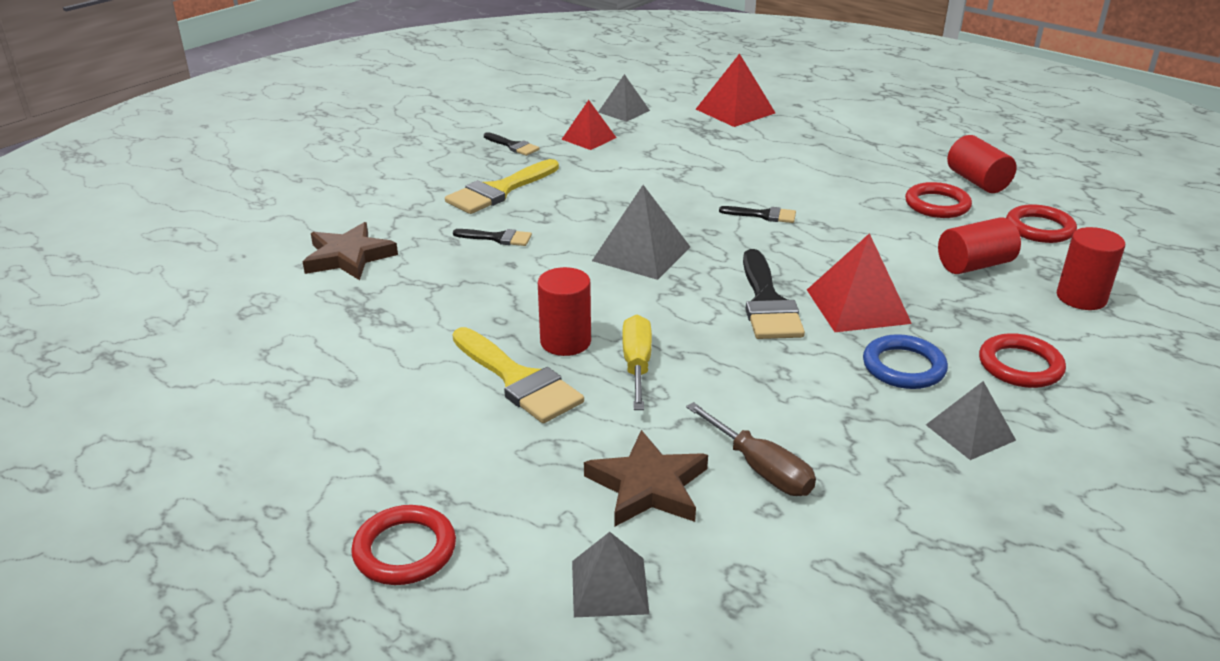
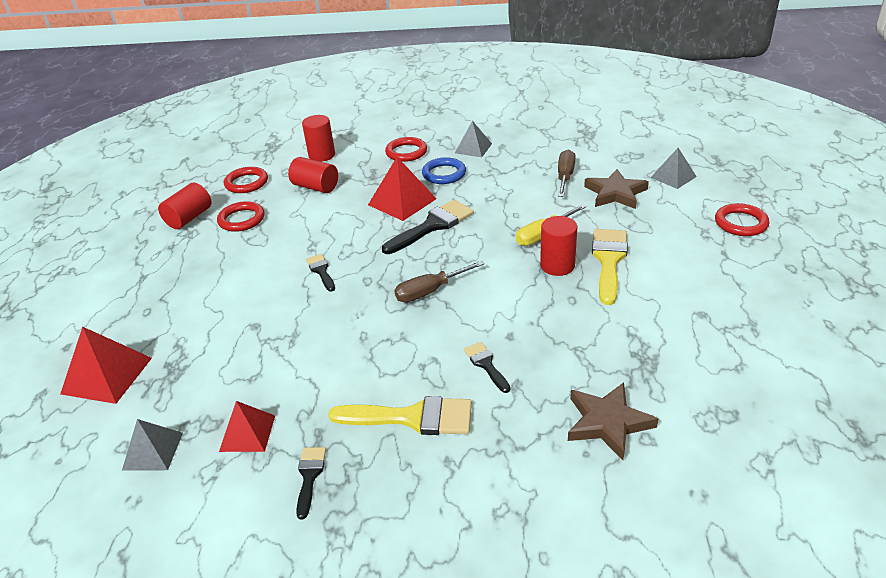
camera: 125 degrees left, 5 degrees up
grey pyramid [592,185,690,280] -> brown screwdriver [394,261,484,302]

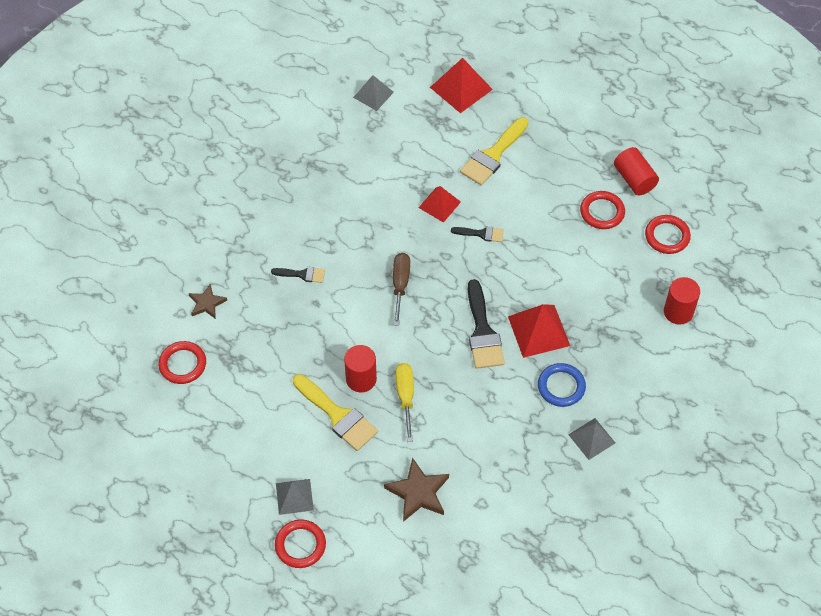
camera: 120 degrees right, 20 degrees up
red pyramid [219,401,275,452] -> red pyramid moved to [418,186,461,223]
red cylinder [288,157,338,193] -> none
black brush [296,447,326,519] -> none
yellow brush [328,396,472,435] -> yellow brush moved to [460,117,528,185]
red ring [385,137,427,162] -> red ring moved to [158,341,206,384]
brown screwdriver [558,150,576,197] -> none
brown star [568,382,658,460] -> brown star [189,284,227,319], size x0.63
grey pyramid [651,148,697,189] -> grey pyramid moved to [276,479,314,515]

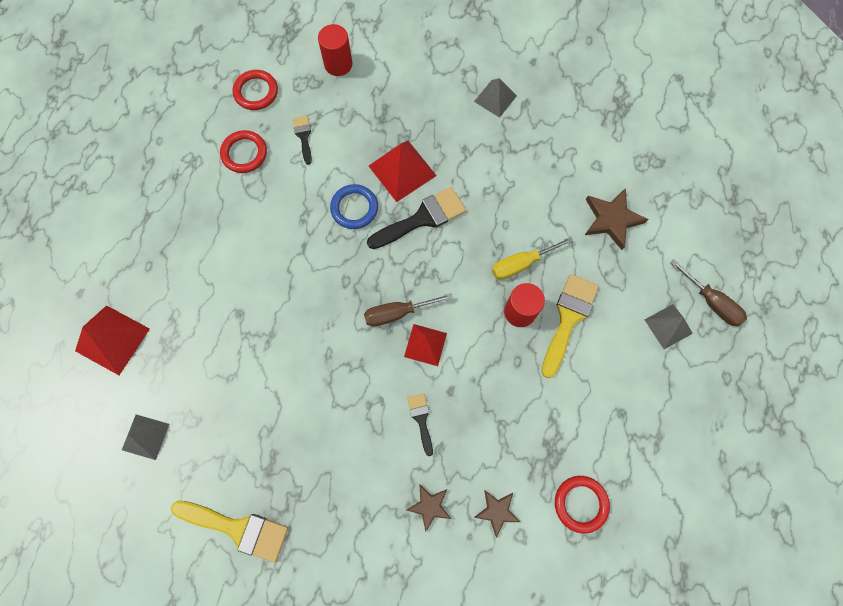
camera: 110 degrees left, 15 degrees up
red ring [275,520,326,568] -> brown screwdriver [671,259,747,326]
red pyramid [418,186,461,223] -> red pyramid moved to [404,324,447,366]
black brush [451,226,504,242] -> black brush moved to [293,116,312,165]
yellow brush [460,117,528,185] -> yellow brush moved to [171,501,288,563]
blue ring [538,363,586,407] -> blue ring moved to [330,184,378,229]
red cylinder [614,147,659,195] -> none
none -> brown star [407,484,451,531]

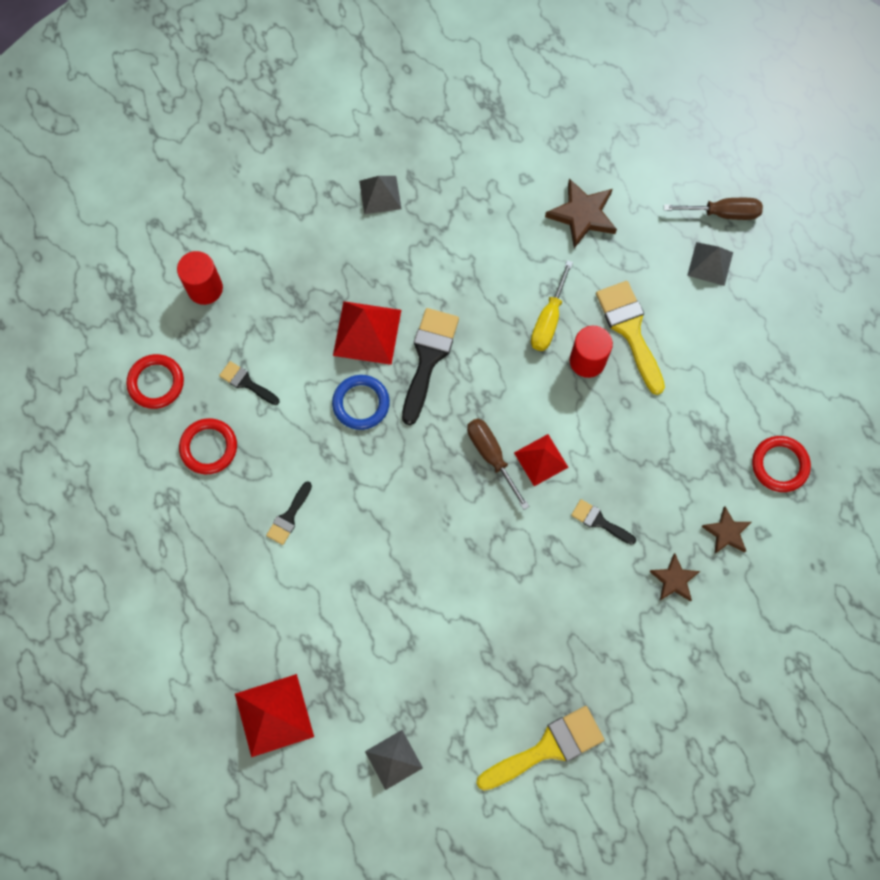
camera: 45 degrees left, 0 degrees up
brown screwdriver [364,293,453,327] -> brown screwdriver turned 120 degrees clockwise [467,418,530,510]
none -> black brush [266,482,312,545]

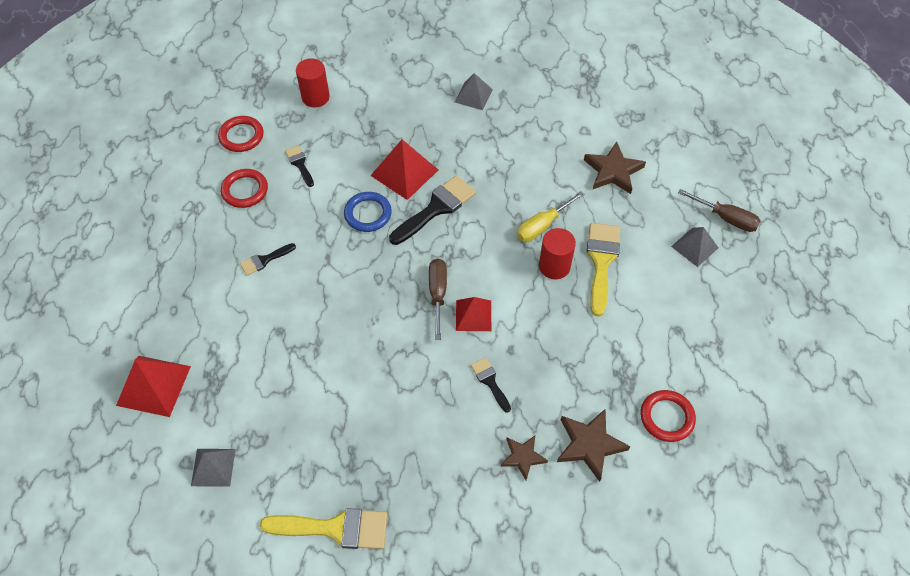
camera: 30 degrees right, 15 degrees down
brown star [701,506,751,554] -> brown star [557,409,631,482], size x1.58

